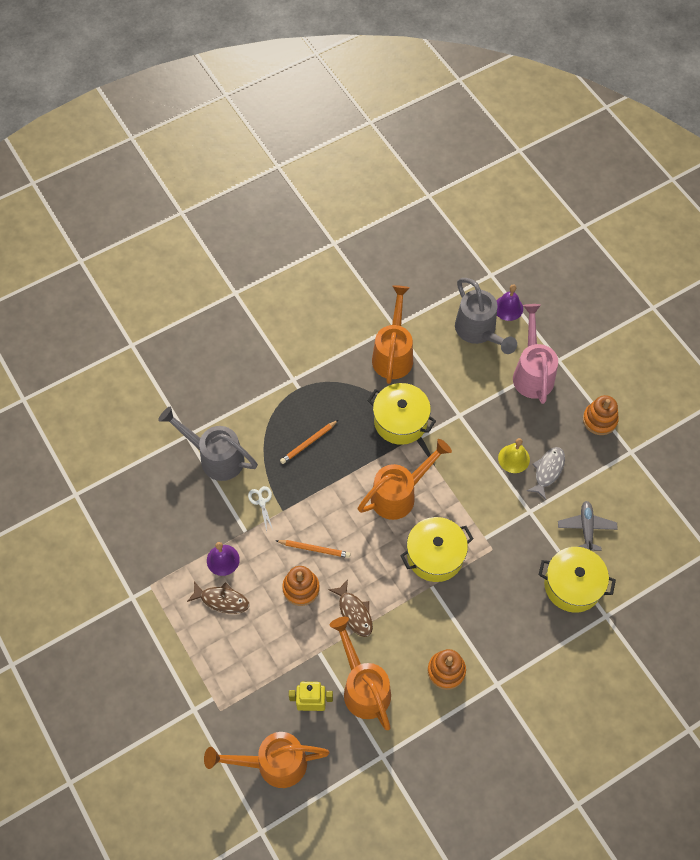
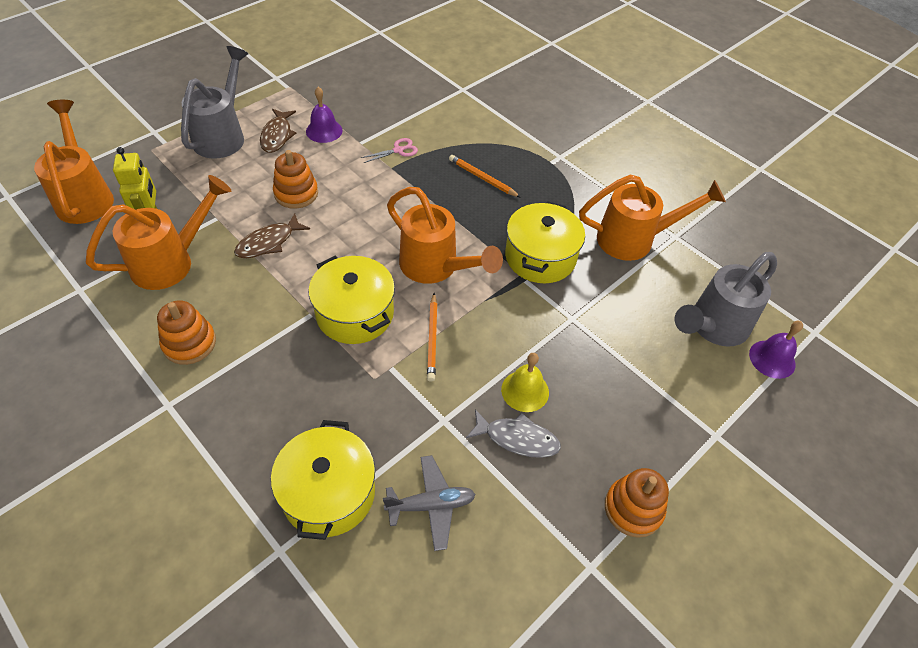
camera: 75 degrees right, 10 degrees down
grey watering can [158,406,258,481] -> grey watering can moved to [181,46,248,158]
white scissors [248,486,273,531] -> pink scissors [361,138,418,163]
orange pencil [275,540,351,558] -> orange pencil moved to [427,293,438,382]
pink watering can [513,304,558,404] -> none

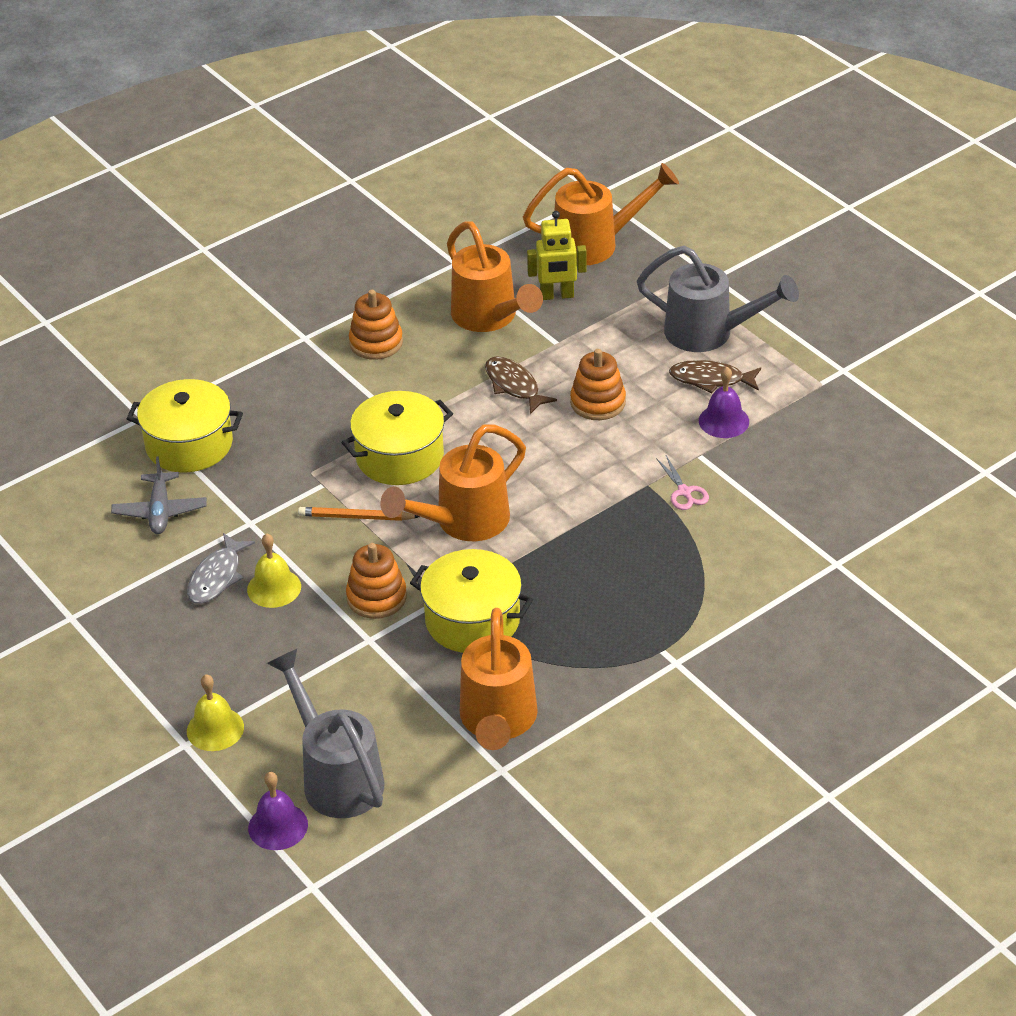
camera: 100 degrees right, 10 degrees down
orange pencil [449,155,521,198] -> none
orange stacking toy [605,468,669,538] -> orange stacking toy moved to [346,543,407,619]
none -> yellow bell [187,674,244,751]

